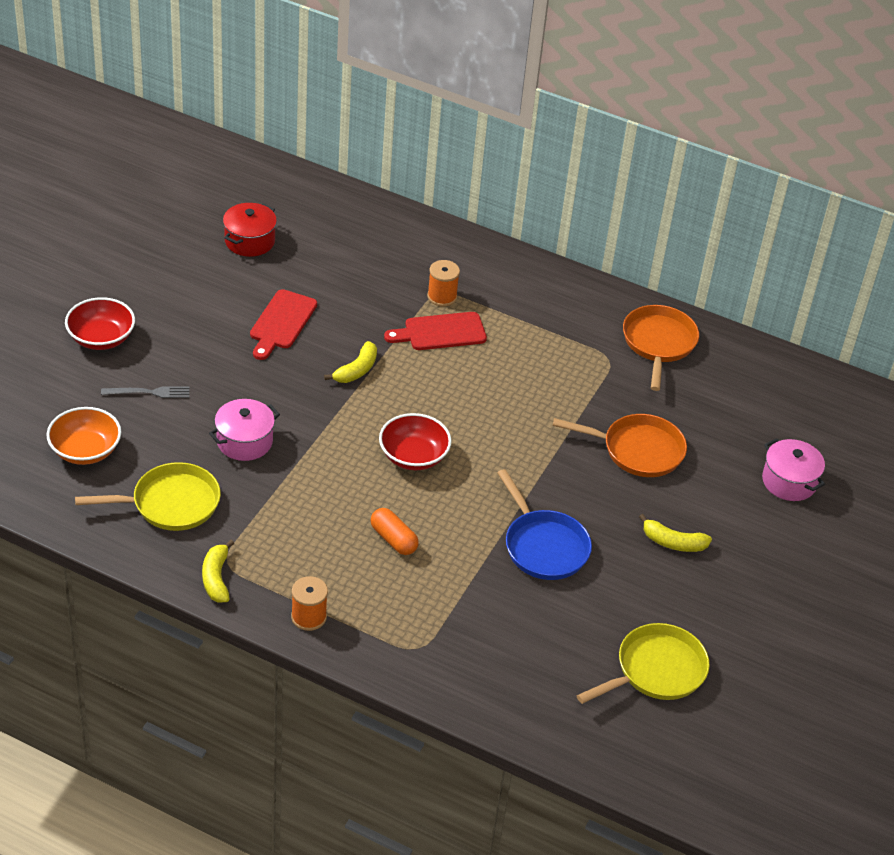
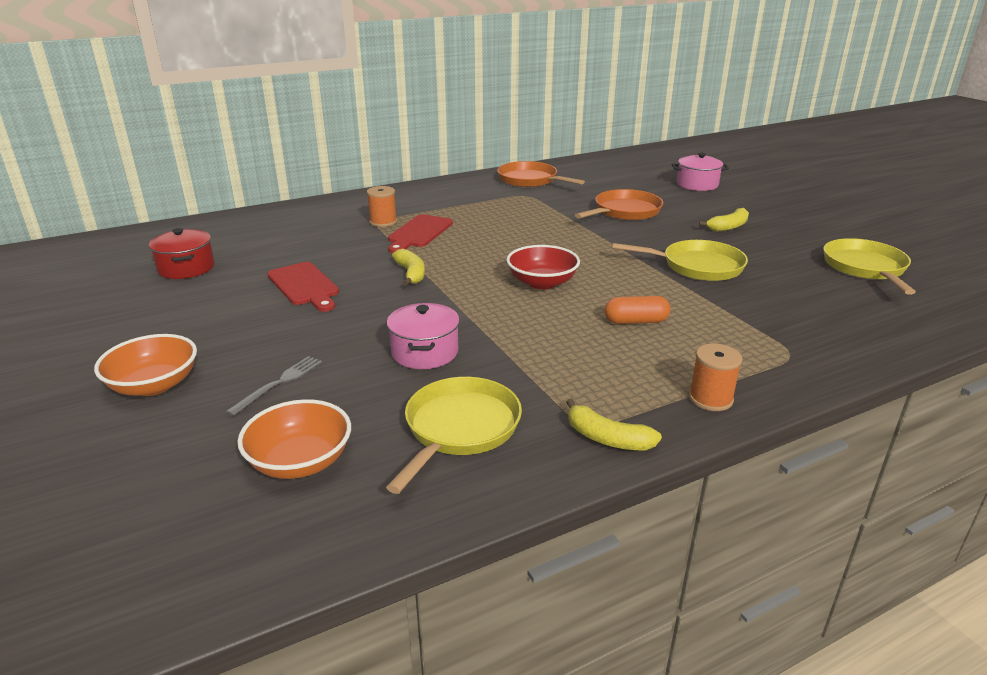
camera: 50 degrees left, 15 degrees down
red bowl [65,297,135,350] -> orange bowl [94,334,197,396]
blue pan [497,469,592,580] -> yellow pan [612,240,748,281]

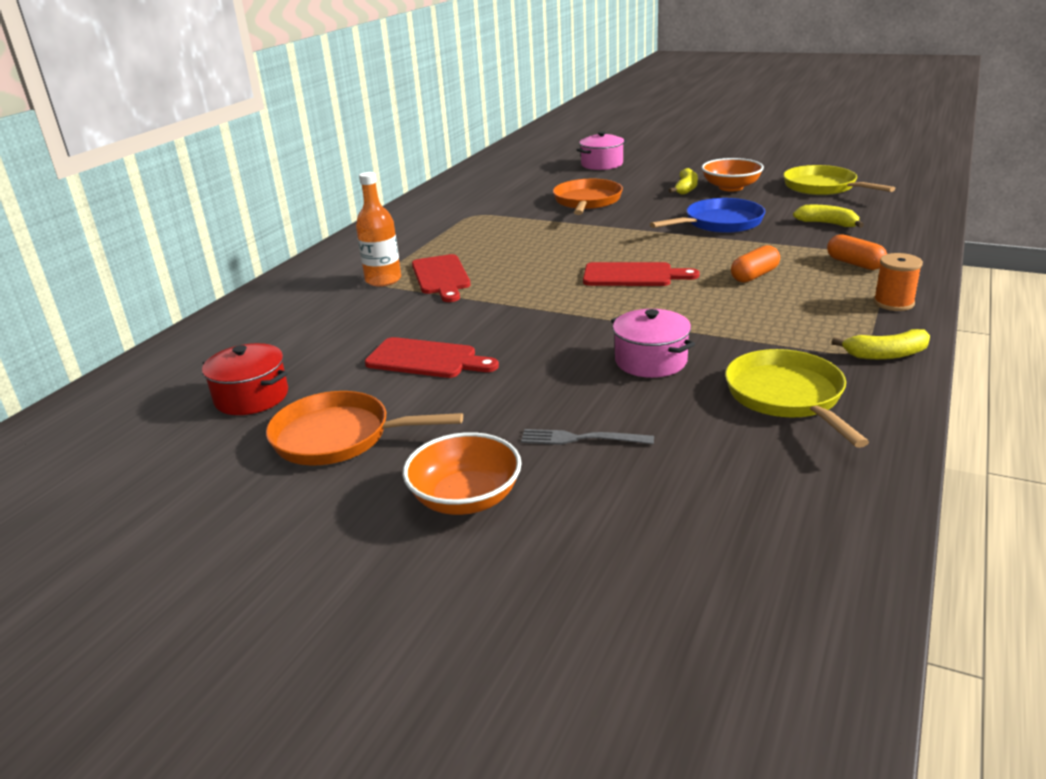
camera: 35 degrees left, 0 degrees up
grey fork [225,356,322,416] -> grey fork turned 75 degrees counterclockwise [521,429,654,445]
orange bowl [237,399,351,479] -> orange bowl moved to [702,158,764,191]
orange spool [367,186,397,227] -> orange bottle [356,172,401,287]
yellow banana [392,249,425,286] -> yellow banana moved to [793,205,864,228]
orange pan [497,161,585,187] -> orange pan moved to [266,391,463,466]
red bowl [506,245,580,289] -> red cutting board [583,262,700,286]
yellow pan [612,240,748,281] -> blue pan [650,198,765,233]
none -> orange capsule [827,234,887,270]

